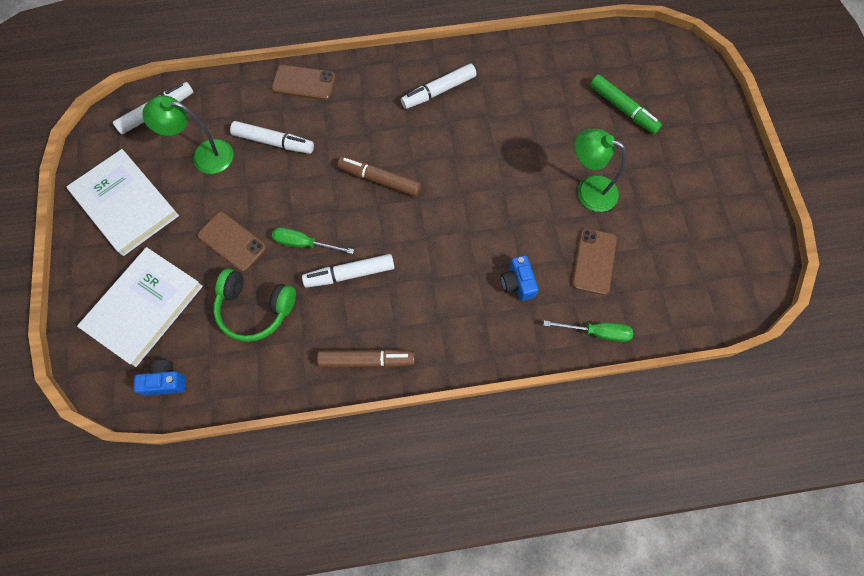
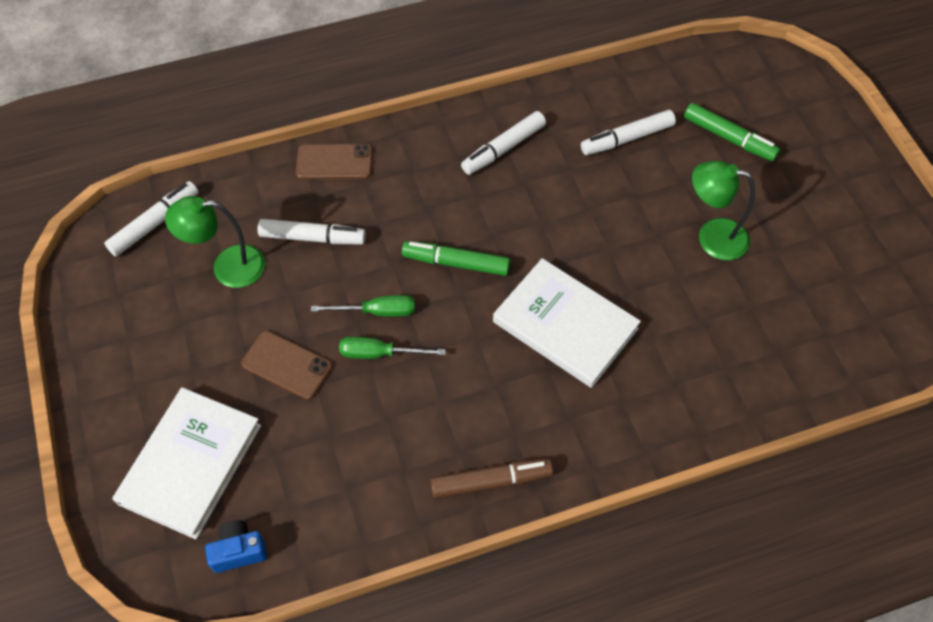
camera: 10 degrees left, 10 degrees down
white book [66,149,179,256] -> white book moved to [493,258,641,388]
green headphones [213,269,296,342] -> none
white marker [302,254,394,288] -> white marker moved to [581,110,676,155]
brown marker [338,157,421,197] -> green marker [402,241,510,276]
blue camera [501,255,538,301] -> none
green screwdriver [543,321,633,342] -> green screwdriver moved to [311,295,415,317]
brown phone [572,228,617,295] -> none

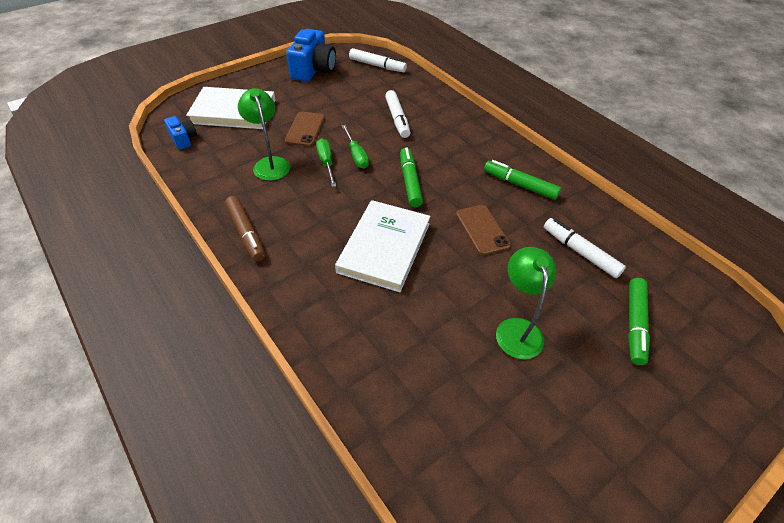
camera: 70 degrees right, 10 degrees down
green lamp [165,196,265,288] -> green lamp moved to [238,88,290,181]
brown phone [296,144,372,179] -> brown phone moved to [456,205,511,255]
white marker [461,111,546,175] -> green marker [484,160,561,200]
none -> blue camera [287,29,336,82]

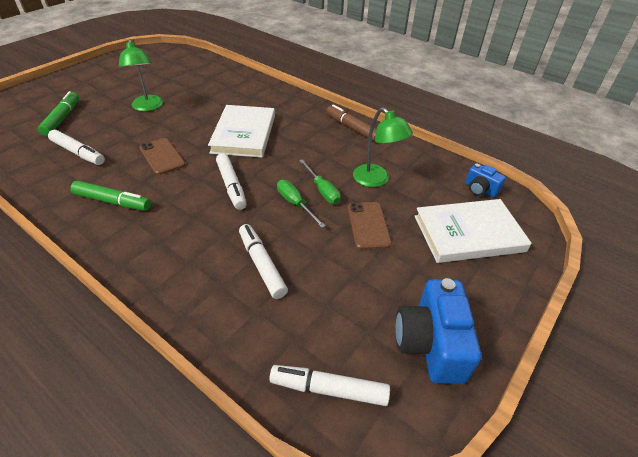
camera: 165 degrees right, 5 degrees down
green marker [400,148,423,207] -> white marker [216,153,247,210]

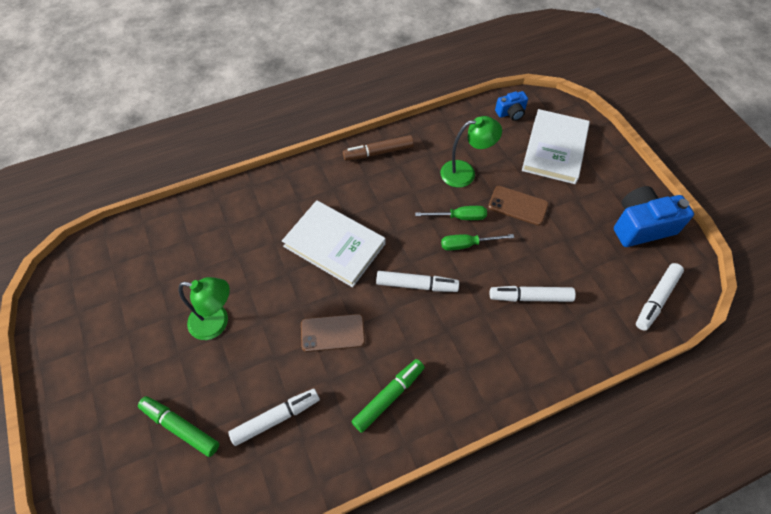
camera: 60 degrees left, 15 degrees up
blue camera [395,278,482,384] -> blue camera turned 135 degrees clockwise [614,186,694,247]

